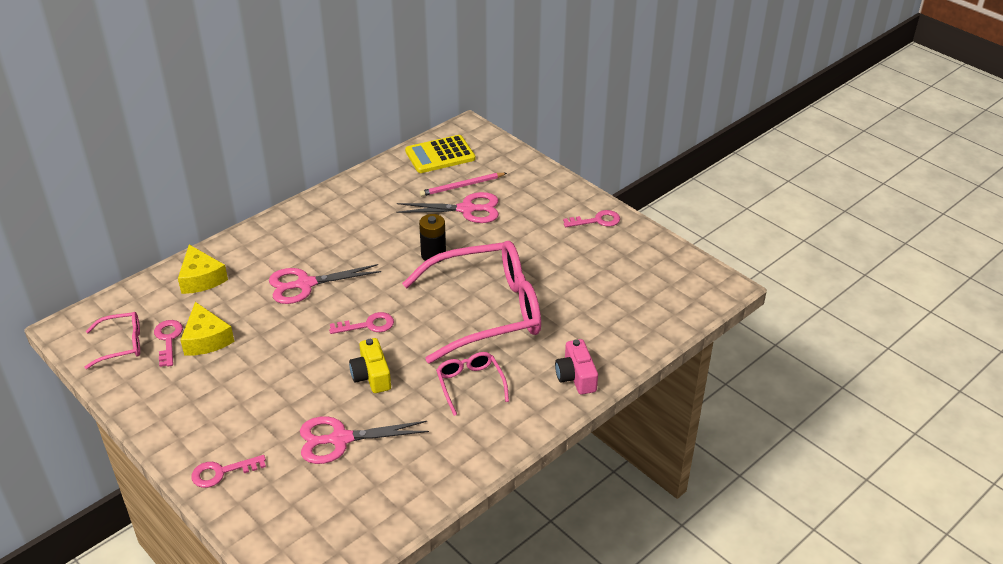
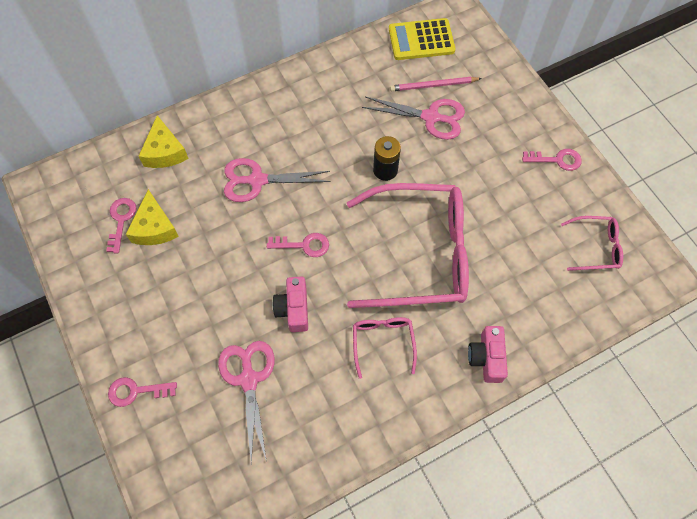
camera: 15 degrees right, 25 degrees up
pink glasses [84,312,140,369] -> pink glasses moved to [561,216,623,271]
pink scissors [300,416,429,464] -> pink scissors turned 75 degrees clockwise [218,341,275,463]
yellow camera [349,338,391,393] -> pink camera [273,276,308,332]

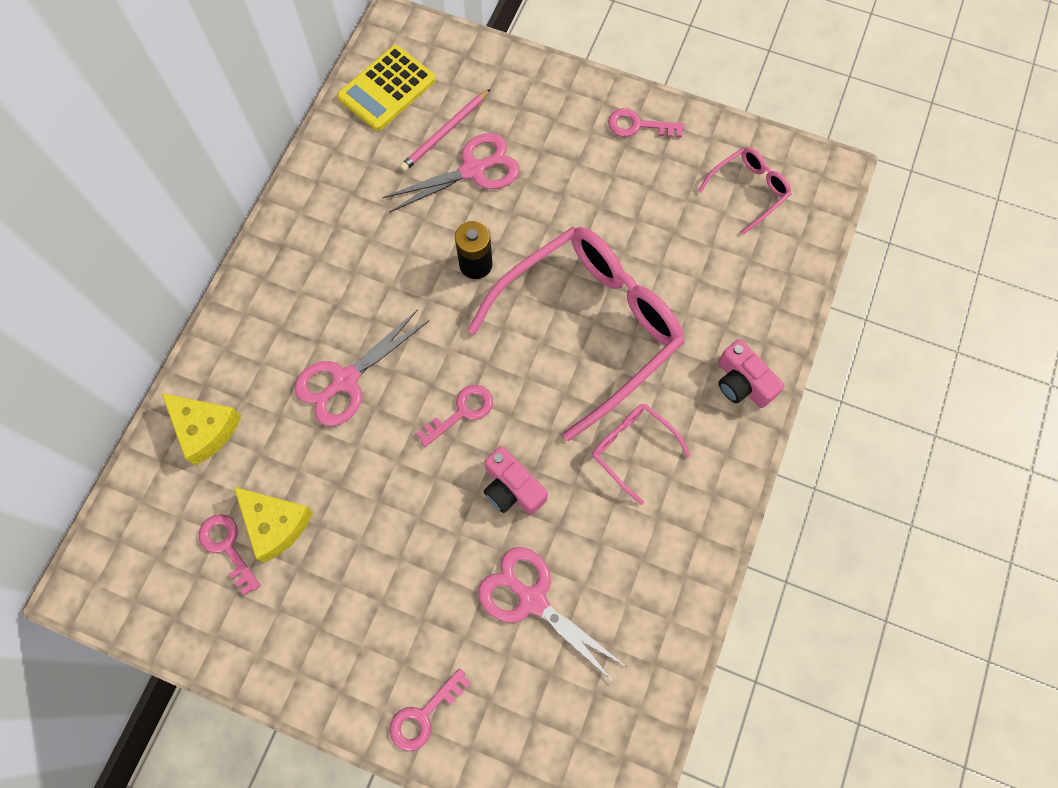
camera: 40 degrees left, 5 degrees up
pink key [522,149,582,171] -> pink key turned 135 degrees counterclockwise [608,108,684,137]

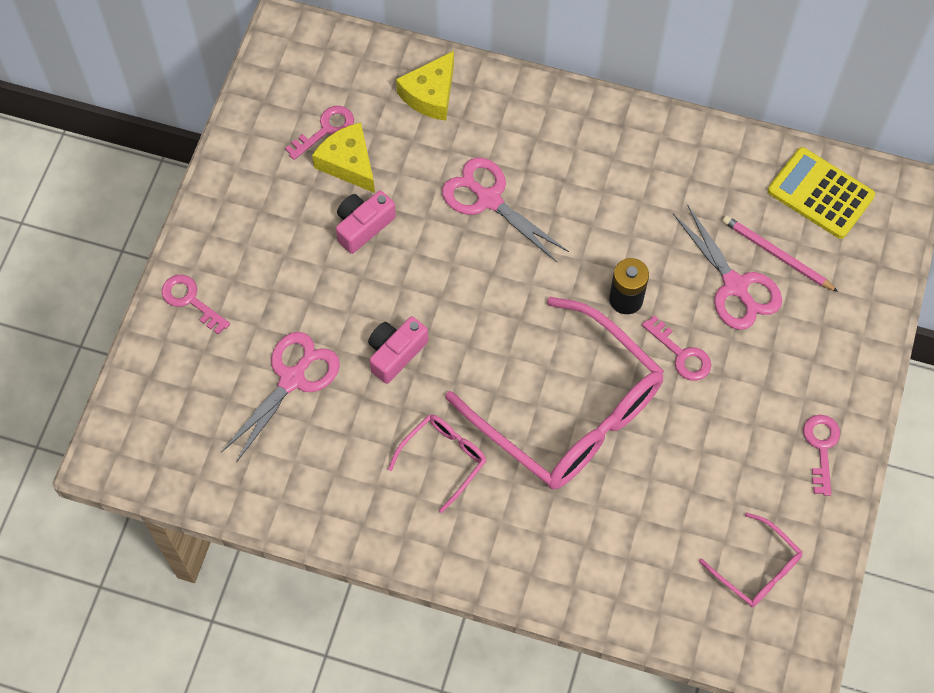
camera: 85 degrees right, 5 degrees down
yellow cheese [234,487,313,563] -> yellow cheese turned 105 degrees clockwise [312,122,375,193]
pink key [416,385,493,447] -> pink key moved to [642,315,711,381]
pink camera [718,339,784,408] -> pink camera moved to [336,191,396,254]

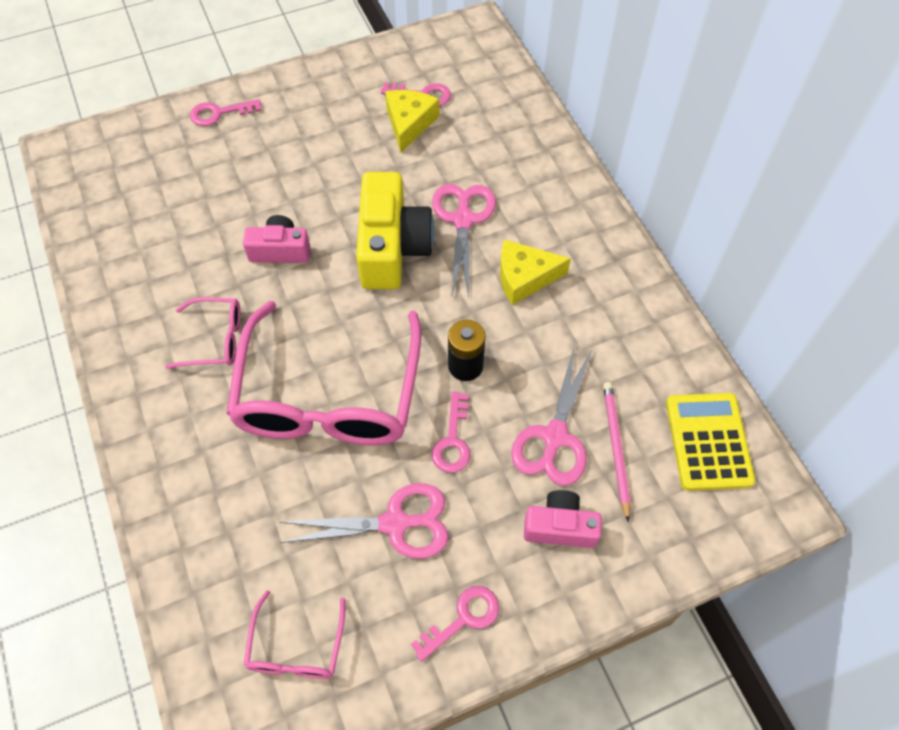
camera: 50 degrees right, 5 degrees down
pink key [161,275,230,335] -> pink key turned 105 degrees counterclockwise [190,99,261,126]
pink scissors [221,332,340,463] -> pink scissors moved to [280,483,449,559]
pink camera [336,191,396,254] -> pink camera moved to [524,490,602,548]
yellow cheese [396,51,454,121] -> yellow cheese moved to [500,239,571,305]
none -> yellow camera [356,172,434,289]

